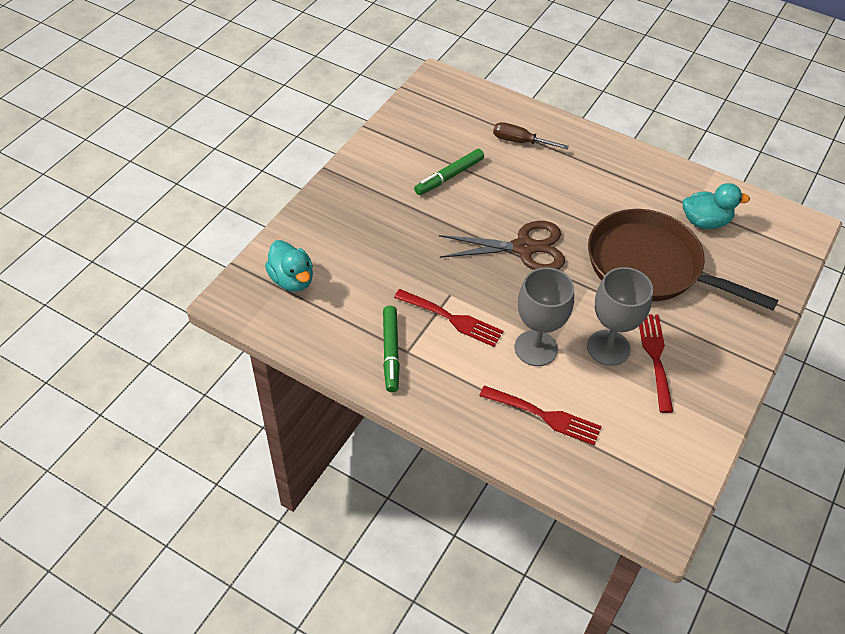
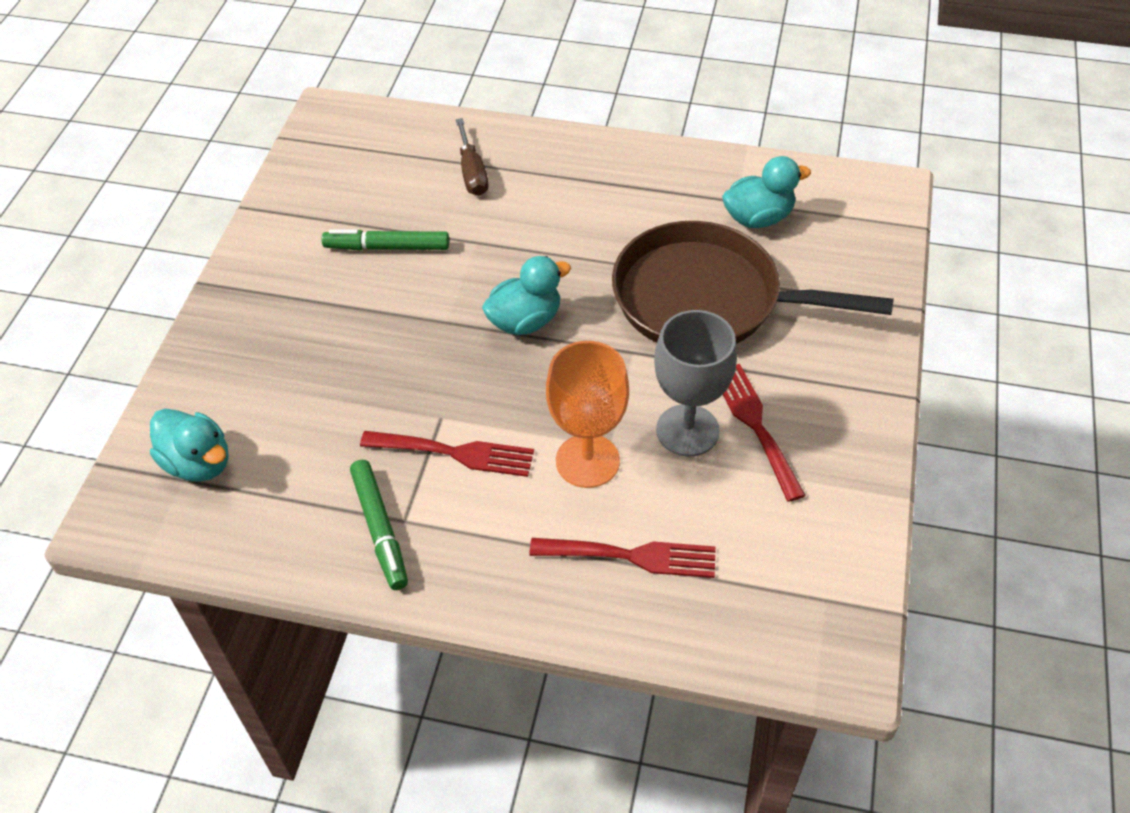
camera: 15 degrees left, 0 degrees up
green marker [414,149,484,195] -> green marker turned 60 degrees clockwise [322,229,449,251]
brown scissors [439,221,565,270] -> turquoise duck [482,256,571,335]
brown screwdriver [493,122,569,149] -> brown screwdriver turned 105 degrees counterclockwise [456,118,488,196]
grey goblet [515,267,574,366] -> orange goblet [546,341,629,488]

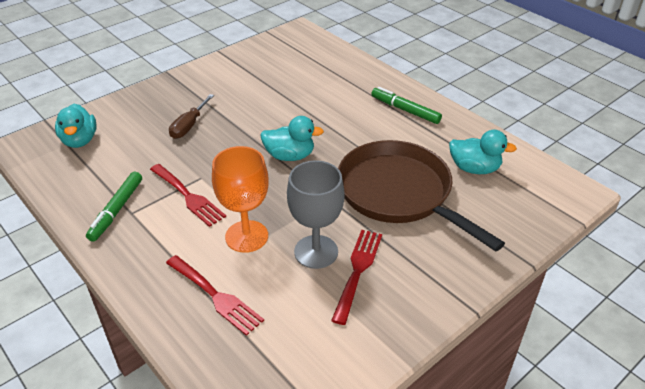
camera: 35 degrees right, 10 degrees down
green marker [322,229,449,251] -> green marker moved to [371,87,442,124]
brown screwdriver [456,118,488,196] -> brown screwdriver moved to [169,94,214,139]

